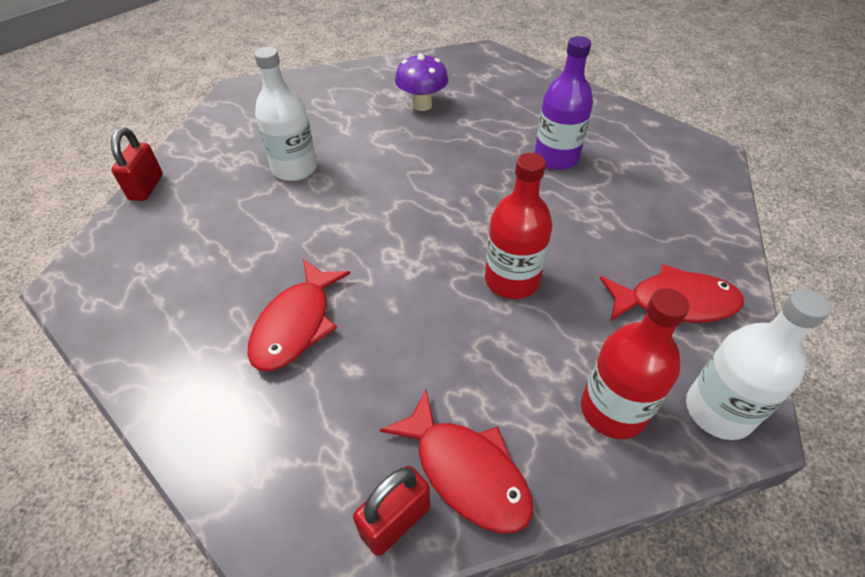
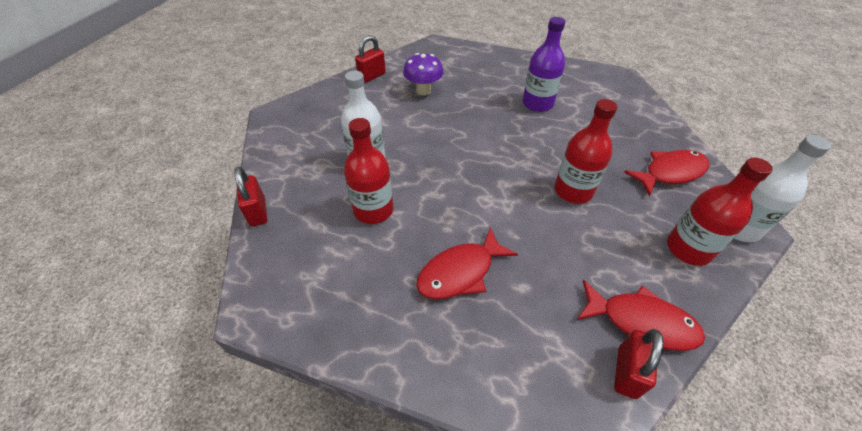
camera: 25 degrees left, 0 degrees up
red fish [247,259,351,371] -> red fish turned 60 degrees clockwise [416,227,518,299]
none -> red bottle [344,118,393,224]
none -> red padlock [355,35,386,83]

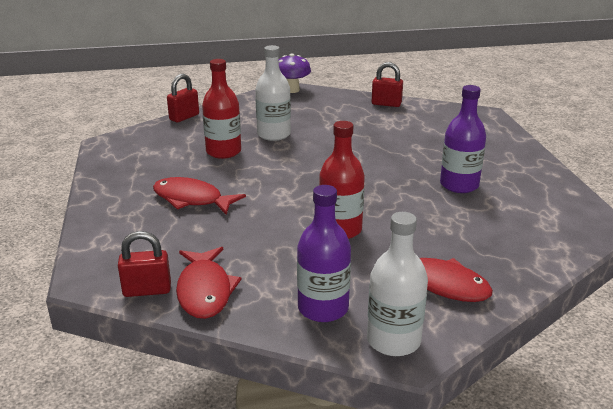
camera: 60 degrees right, 20 degrees down
purple mushroom [403,53,443,95] -> purple mushroom moved to [279,54,311,93]
red bottle [667,157,773,266] -> purple bottle [297,185,351,322]

